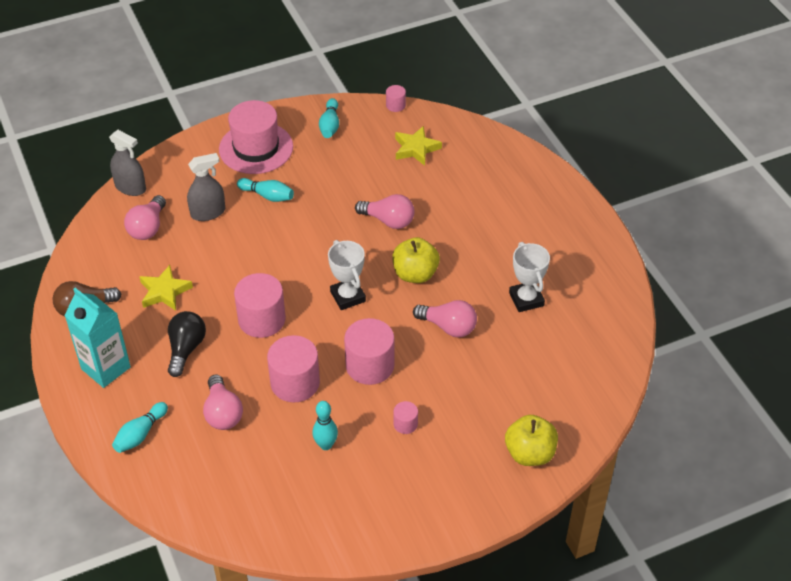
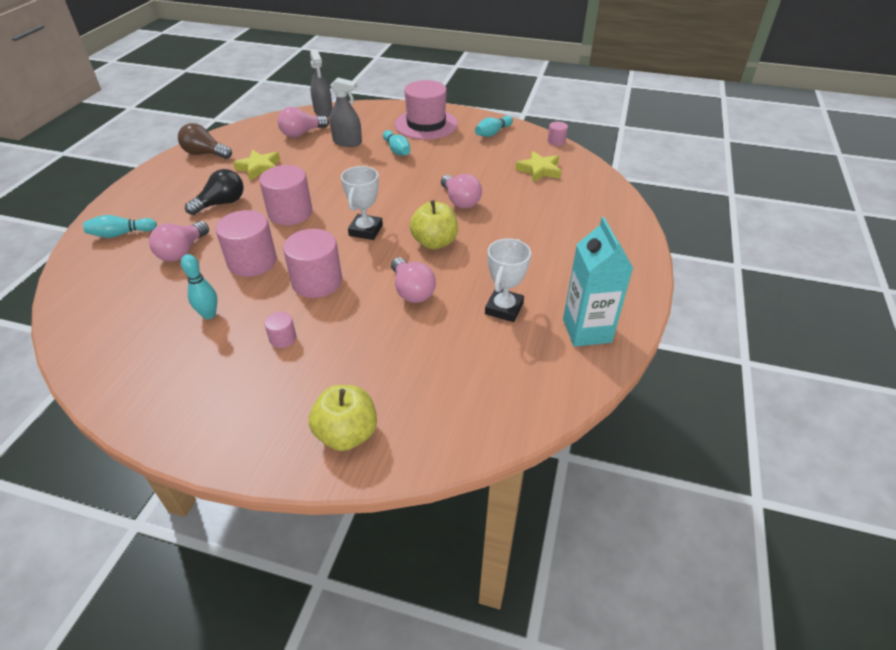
camera: 40 degrees right, 5 degrees down
turquoise carton [64,288,131,388] -> turquoise carton moved to [563,217,633,347]

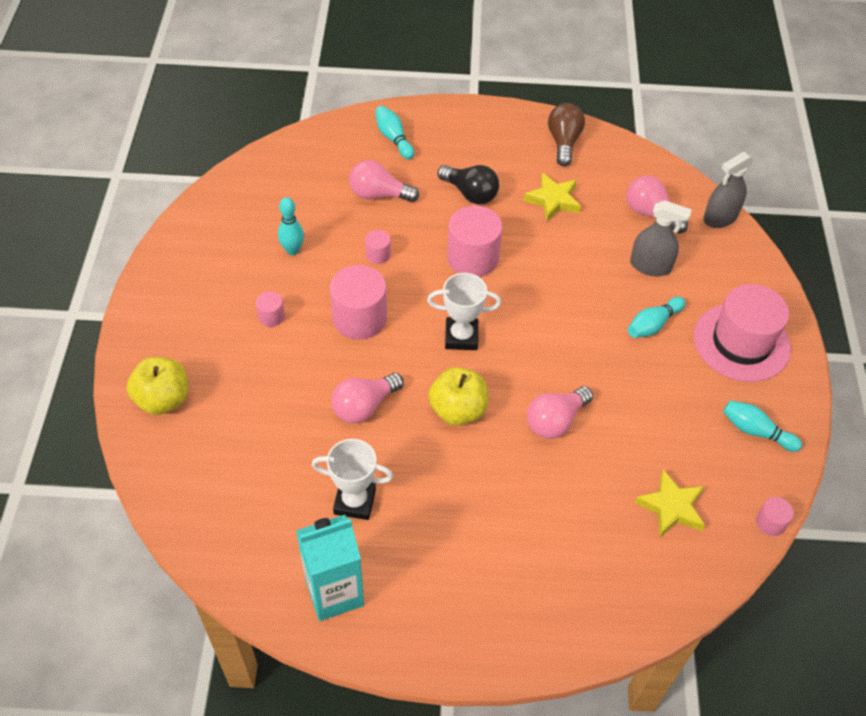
camera: 75 degrees right, 10 degrees up
pink cylinder [216,210,277,277] -> pink cylinder [365,230,391,264], size x0.48
grey spray bottle [330,77,362,147] -> grey spray bottle turned 75 degrees counterclockwise [630,200,692,276]

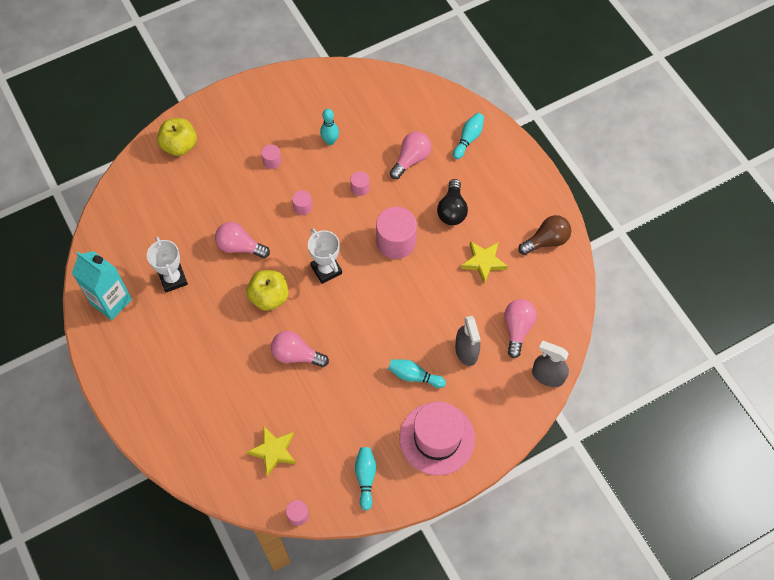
camera: 60 degrees right, 10 degrees up
pink cylinder [330,265,387,340] -> pink cylinder [292,190,312,215], size x0.48
pink light bulb [349,160,419,202] -> pink light bulb turned 60 degrees clockwise [390,132,431,179]

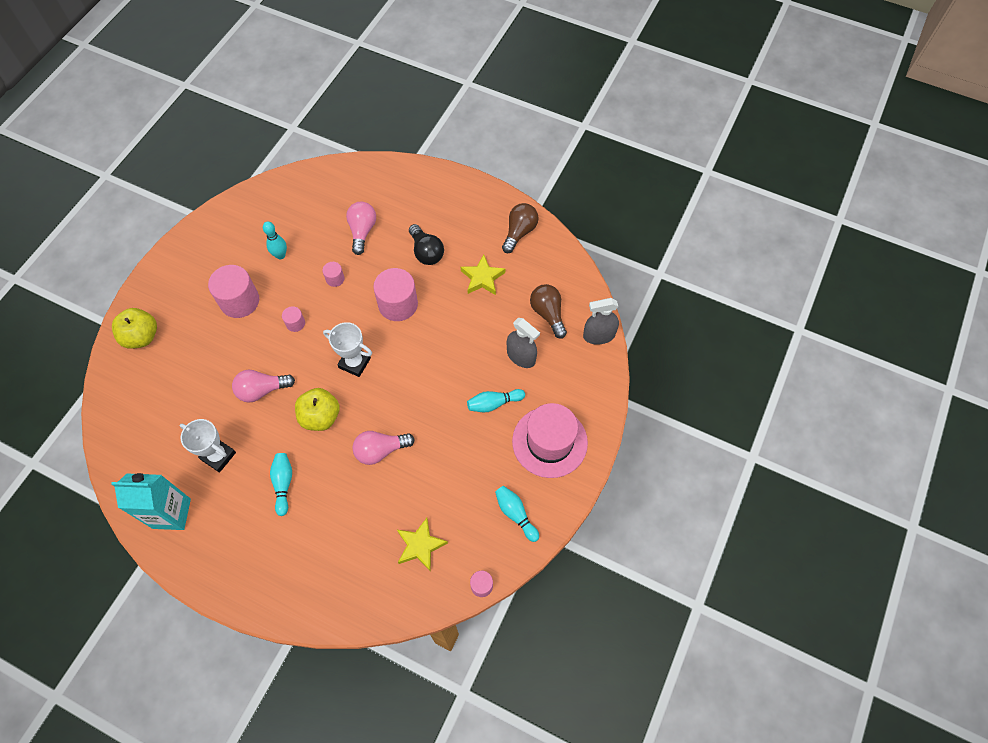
camera: 35 degrees left, 0 degrees up
pink cylinder [261,144,281,169] -> pink cylinder [208,265,259,318], size x2.07
turquoise bowling pin [453,113,484,159] -> turquoise bowling pin moved to [270,453,292,516]
pink light bulb [504,299,537,358] -> brown light bulb [530,284,567,339]

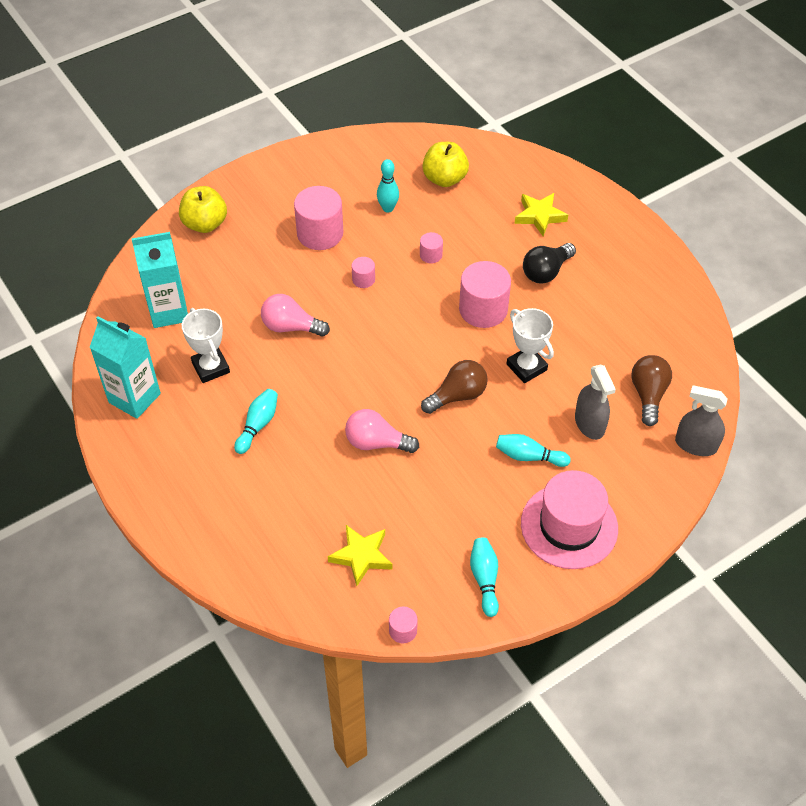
camera: 30 degrees right, 10 degrees down
yellow apple [295,388,340,431] -> yellow apple moved to [422,142,469,187]
white trophy [323,322,372,377] -> white trophy moved to [507,308,554,383]
pink light bulb [346,202,376,255] -> none
black light bulb [409,224,444,265] -> black light bulb turned 45 degrees clockwise [523,243,576,283]
yellow star [461,255,505,295] -> yellow star moved to [515,193,568,236]
brown light bulb [502,203,539,253] -> brown light bulb moved to [421,360,488,414]
none -> turquoise carton [132,232,188,328]

